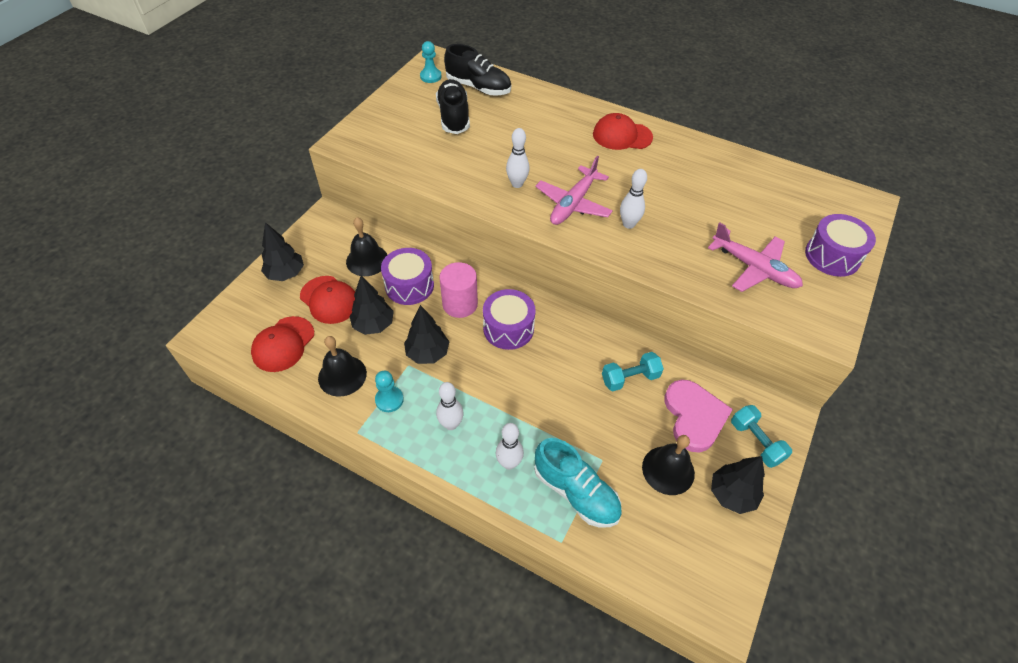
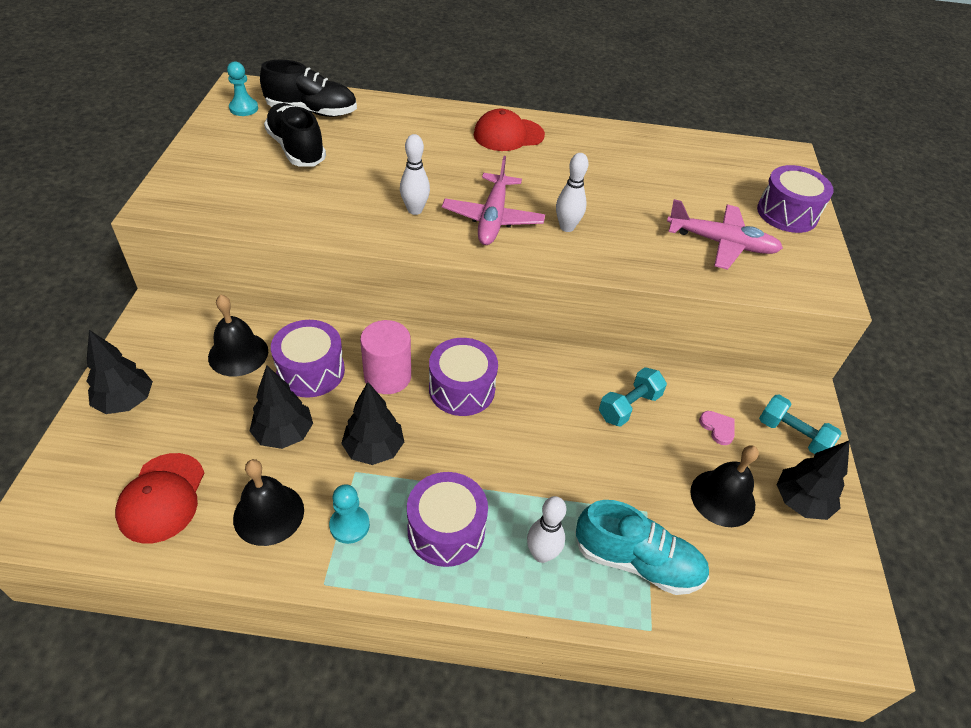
camera: 25 degrees left, 5 degrees down
red cap [300,276,355,324] -> none
white bowling pin [436,382,464,430] -> purple drum [407,472,488,567]
pink heart [664,379,733,453] -> pink heart [699,411,735,445], size x0.43

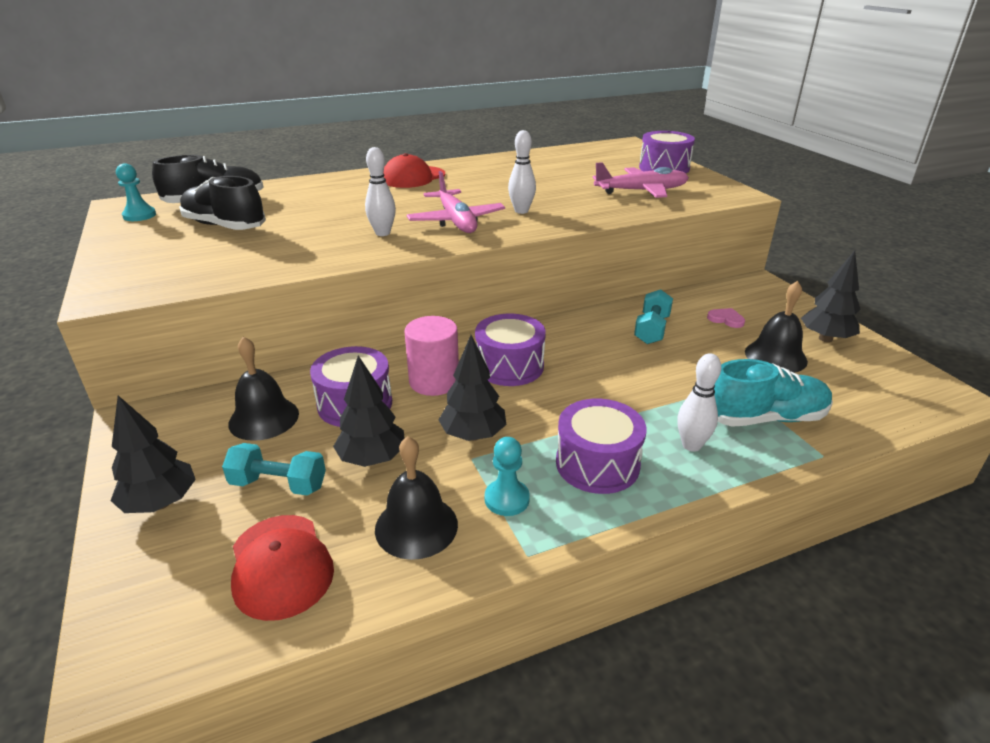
camera: 25 degrees left, 15 degrees down
turquoise dumbbell [759,395,842,454] -> turquoise dumbbell moved to [222,443,326,496]

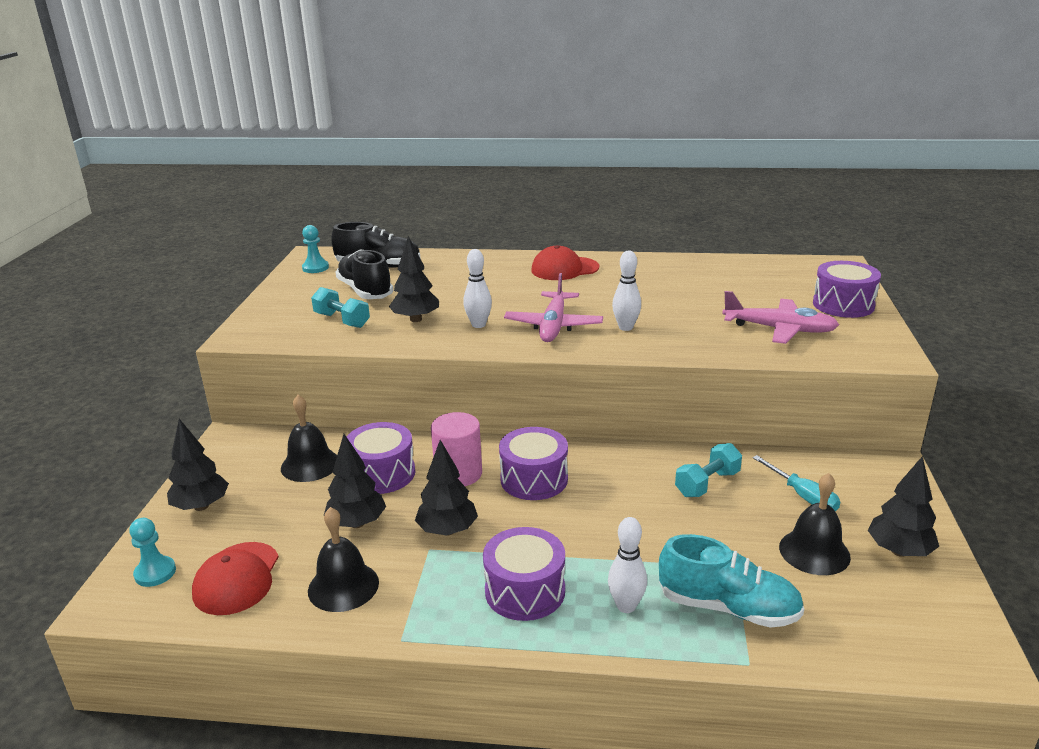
camera: 30 degrees right, 5 degrees down
turquoise dumbbell [222,443,326,496] -> turquoise dumbbell moved to [311,287,370,328]
turquoise pawn [485,437,530,516] -> turquoise pawn moved to [129,518,176,587]
pink heart [707,308,745,328] -> turquoise screwdriver [752,455,840,512]
none -> black tree [389,236,439,322]

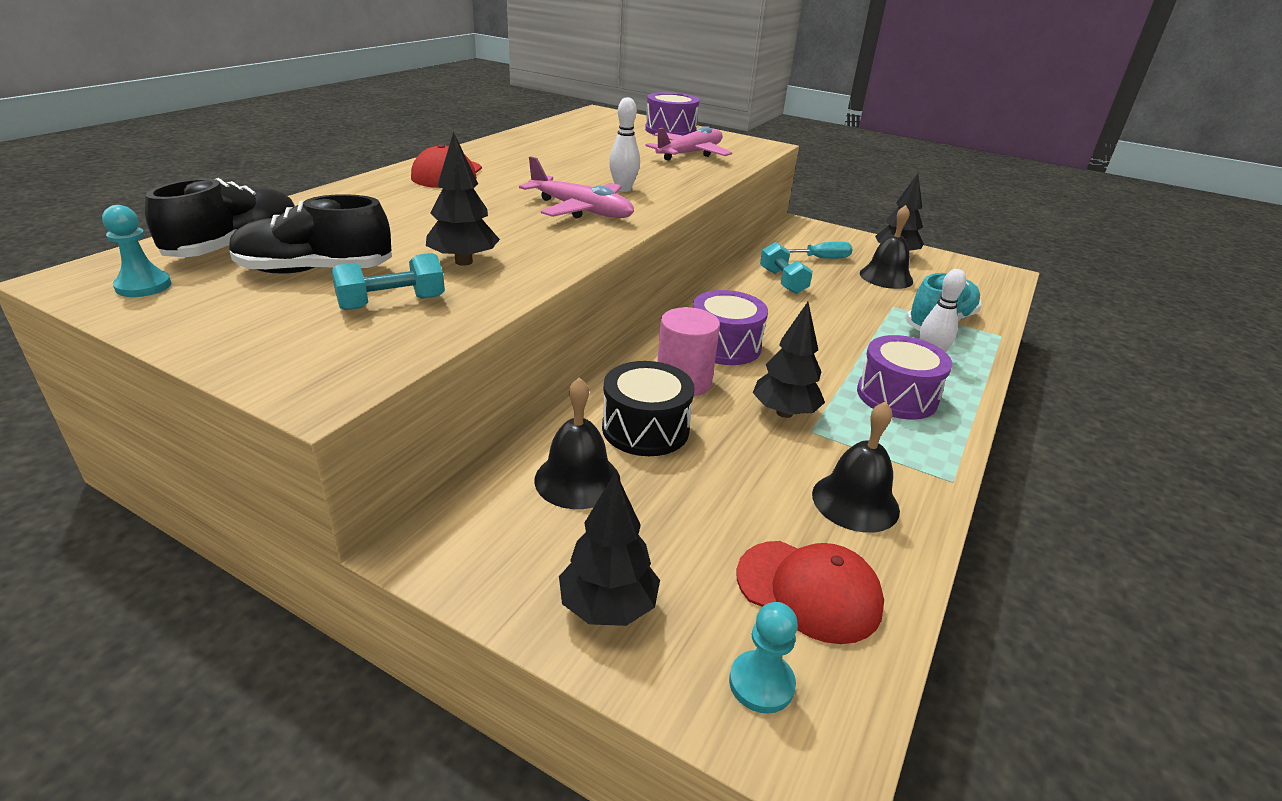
camera: 70 degrees left, 5 degrees up
black tree [324,434,386,528] -> none
purple drum [347,422,415,494] -> black drum [602,361,695,456]
white bowling pin [463,249,492,328] -> none

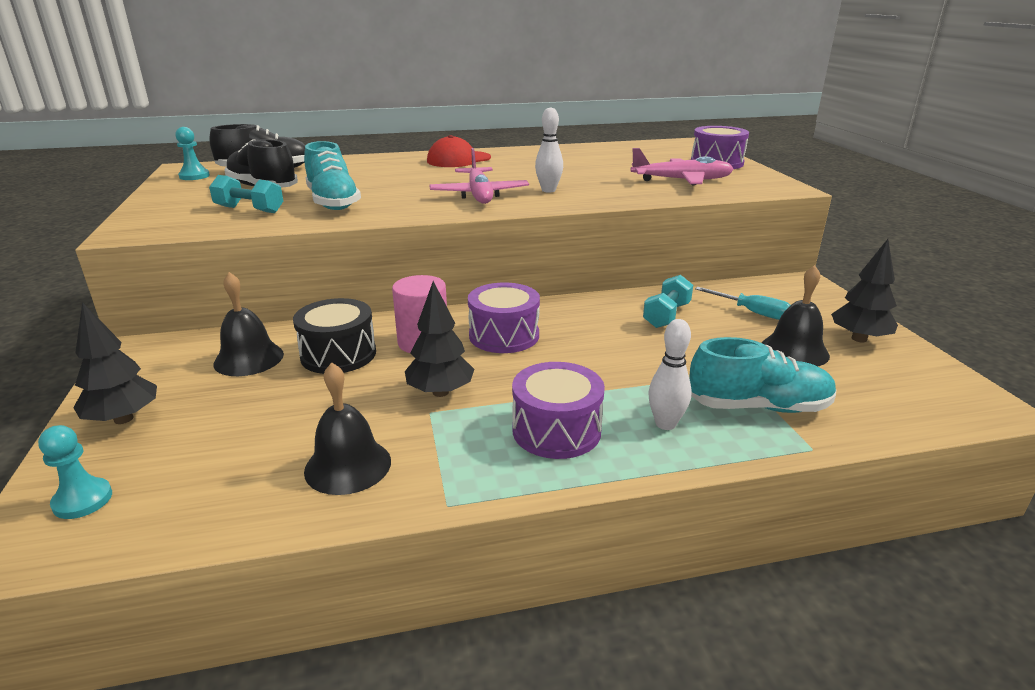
camera: 50 degrees right, 5 degrees down
black tree [426,132,500,266] -> turquoise shoe [304,141,361,210]
red cap [736,541,884,644] -> none

